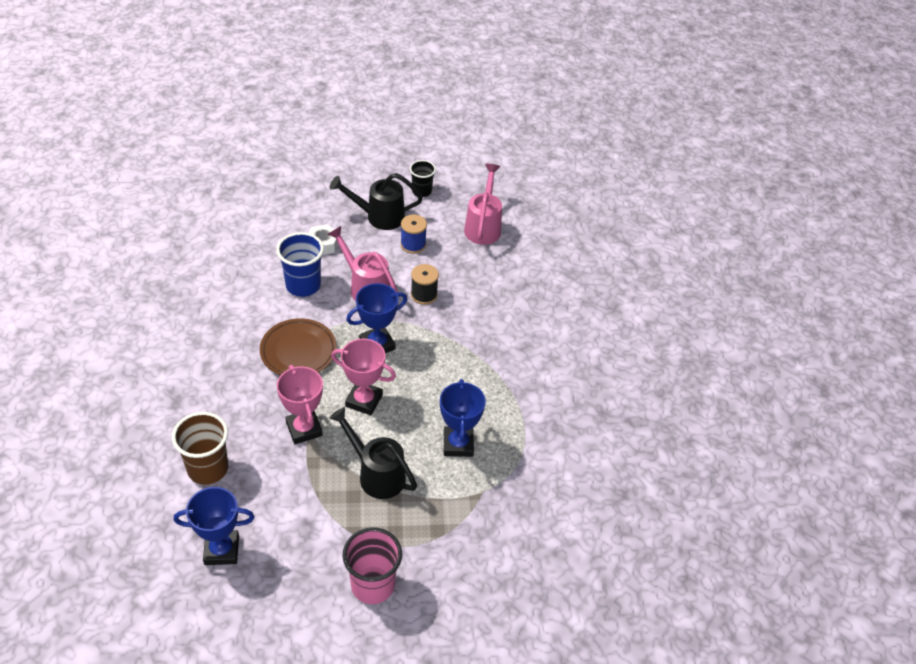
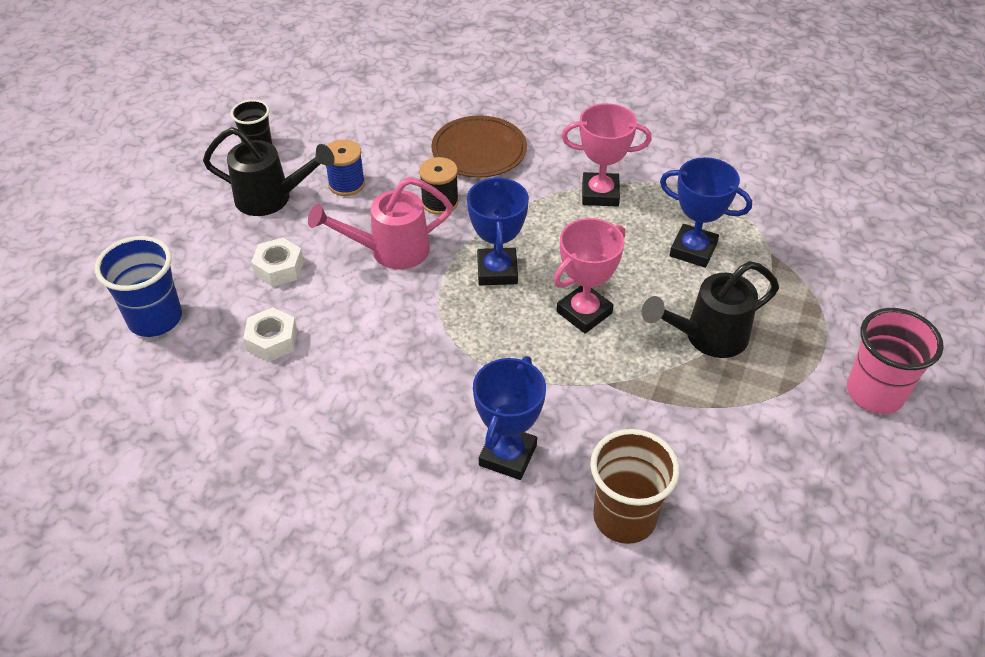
camera: 60 degrees left, 0 degrees up
blue trophy [174,487,255,565] -> blue trophy moved to [473,356,546,480]
brown plate [260,318,337,375] -> brown plate moved to [431,115,527,178]
blue cup [276,232,324,297] -> blue cup moved to [95,236,182,337]
pink trophy [277,365,323,444] -> pink trophy moved to [562,103,652,207]
black watering can [330,173,423,230] -> black watering can turned 105 degrees counterclockwise [203,127,335,216]
pink watering can [464,164,502,245] -> none
none -> white nut [243,307,297,362]

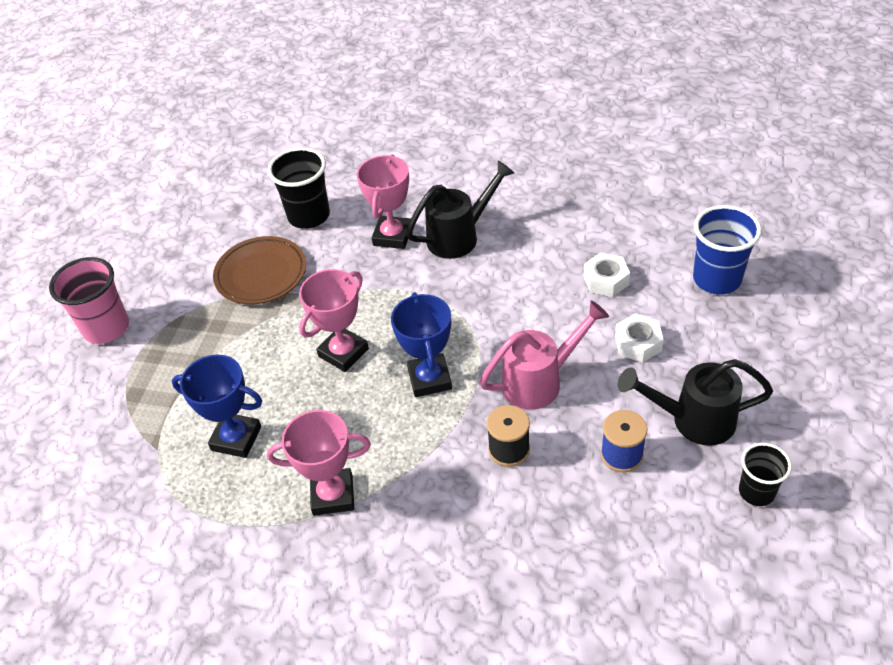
camera: 175 degrees right, 0 degrees up
brown plate [431,115,527,178] -> brown plate moved to [213,236,306,304]
blue trophy [473,356,546,480] -> pink trophy [357,154,411,249]
brown cup [590,429,680,544] -> black cup [268,147,330,229]
black watering can [642,261,779,358] -> black watering can moved to [406,160,515,259]

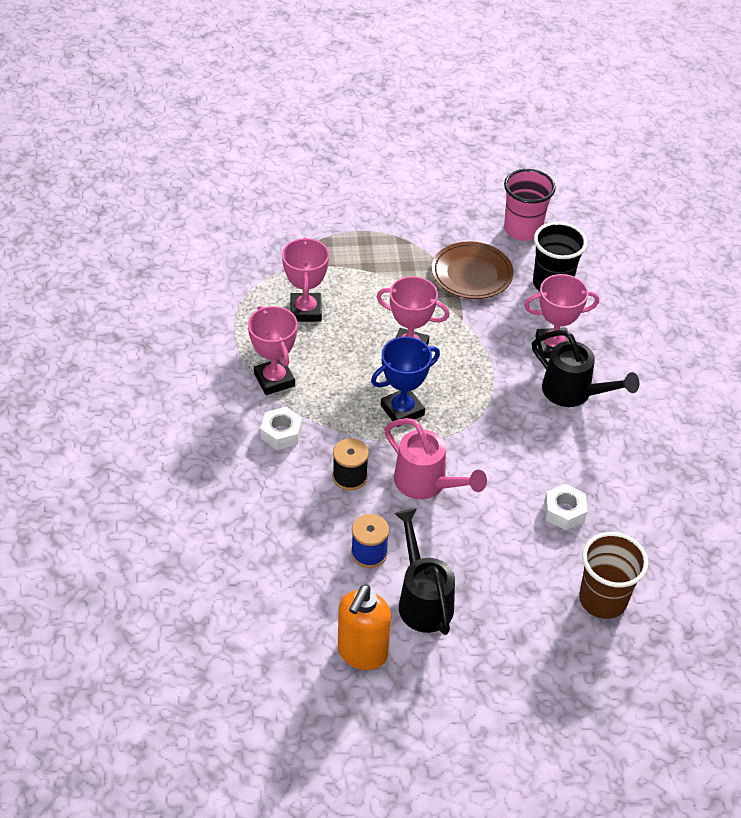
camera: 65 degrees right, 0 degrees up
pink cup [49,257,129,344] -> pink cup moved to [504,169,556,241]
blue trophy [172,354,262,458] -> pink trophy [282,237,329,322]
white nut [615,313,664,363] -> white nut moved to [260,407,302,450]
blue cup [693,205,762,294] -> brown cup [579,532,648,619]
black cup [739,443,792,506] -> orange soap dispenser [338,584,391,670]

